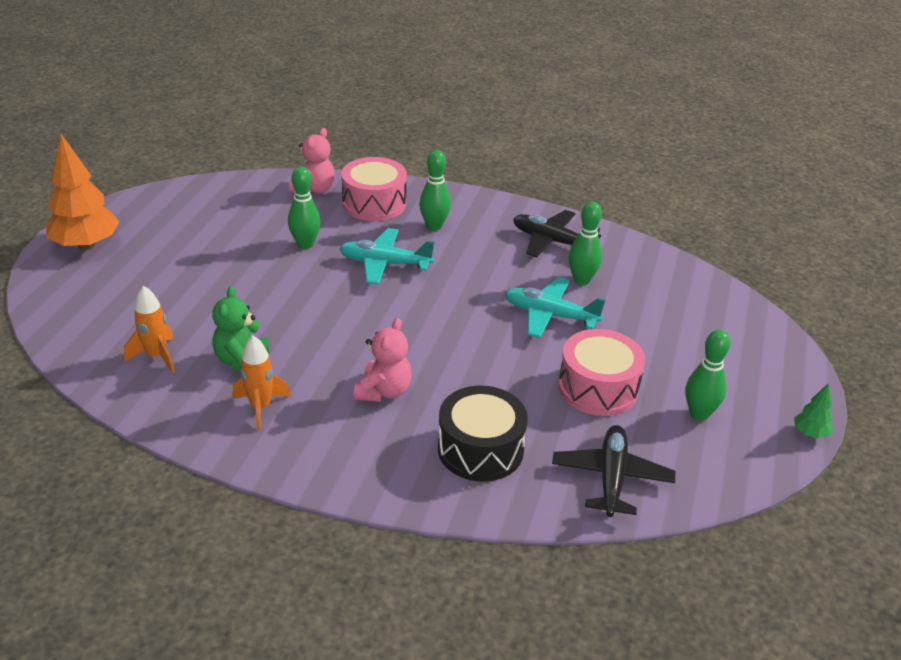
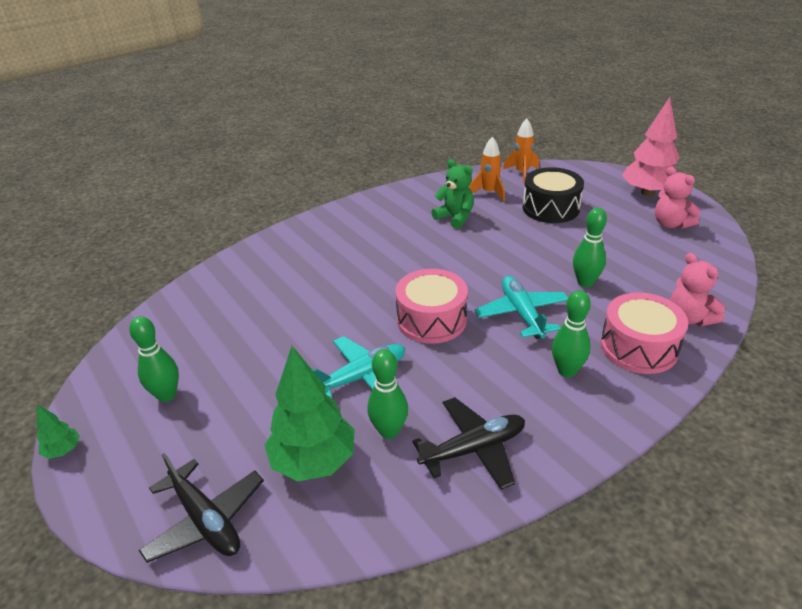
camera: 130 degrees right, 0 degrees up
orange tree [46,134,120,250] -> pink tree [622,97,680,196]
orange rocket [233,336,291,431] -> orange rocket moved to [503,119,539,183]
turquoise plane [339,228,434,285] -> turquoise plane turned 60 degrees counterclockwise [474,276,568,339]
pink teddy bear [354,318,412,402] -> pink teddy bear moved to [655,167,701,229]
black drum [438,386,528,482] -> black drum moved to [523,167,584,223]
black plane [552,425,675,517] -> black plane moved to [139,453,264,563]
pink drum [558,329,645,416] -> pink drum moved to [395,269,468,344]
none -> green tree [265,346,355,481]

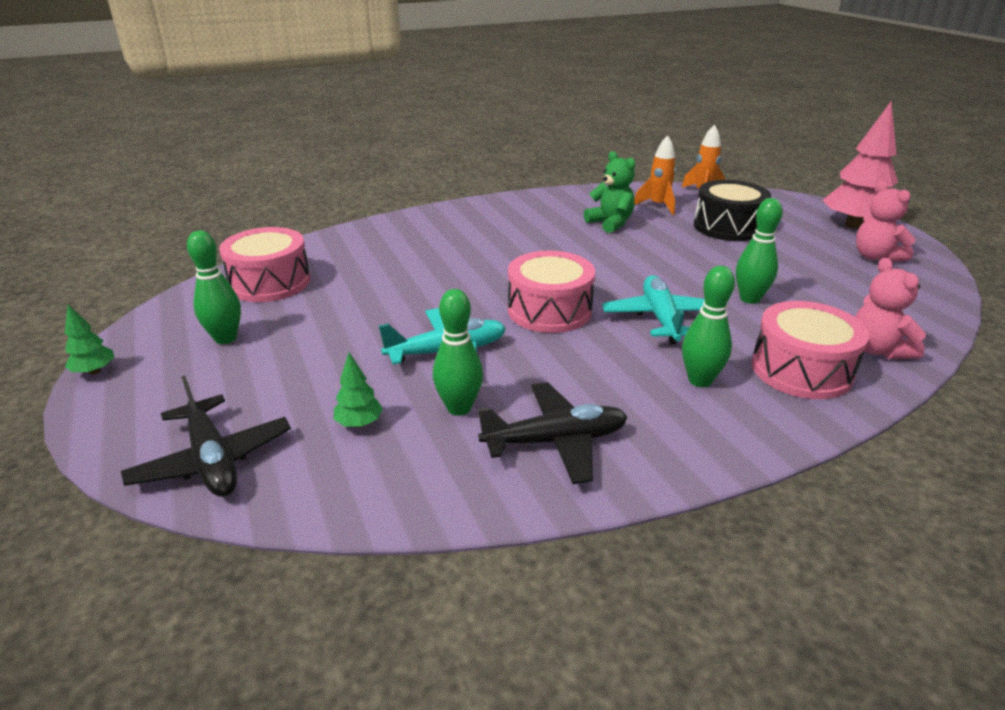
camera: 10 degrees right, 5 degrees down
green tree [265,346,355,481] -> green tree [333,352,383,428], size x0.45
none -> pink drum [219,227,310,302]

